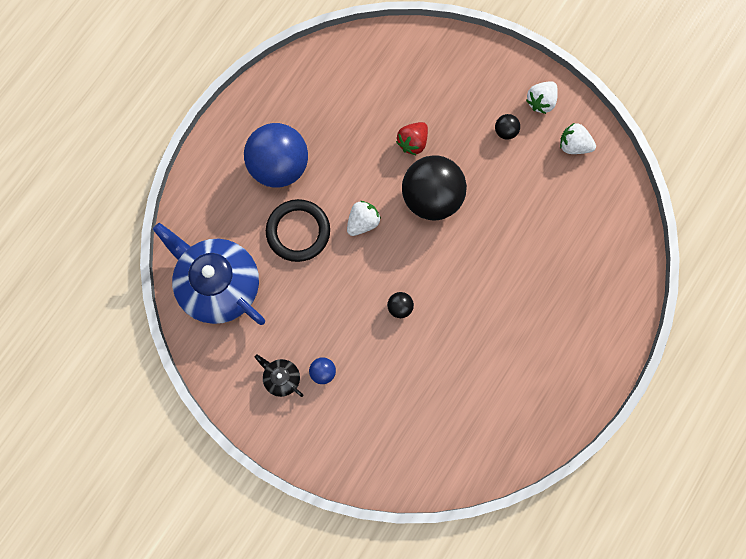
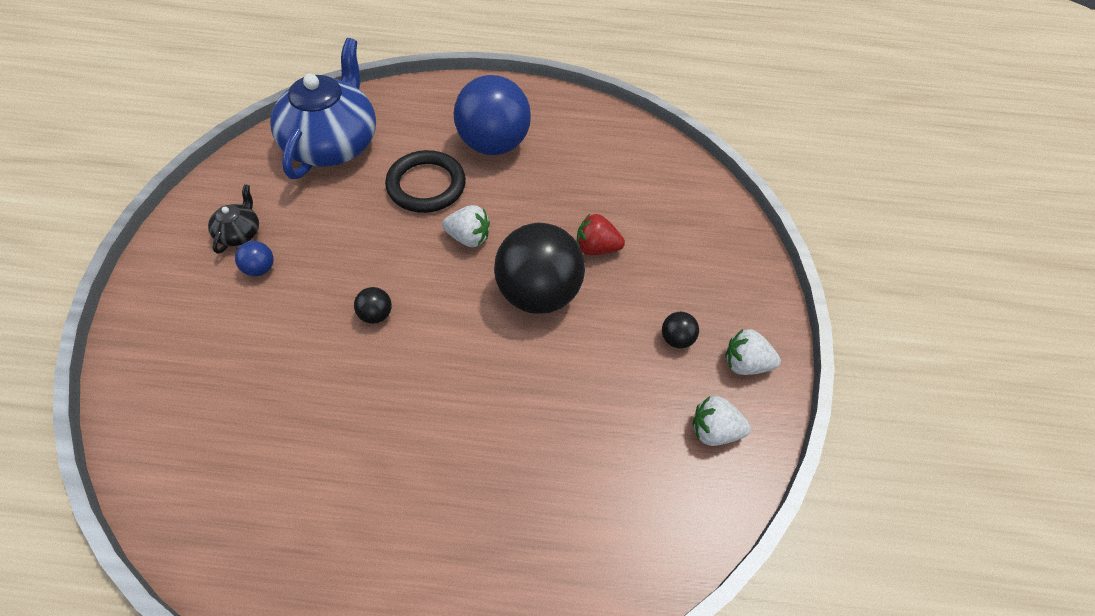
camera: 60 degrees right, 20 degrees down
white strawberry [560,123,596,154] -> white strawberry turned 75 degrees counterclockwise [693,396,751,446]

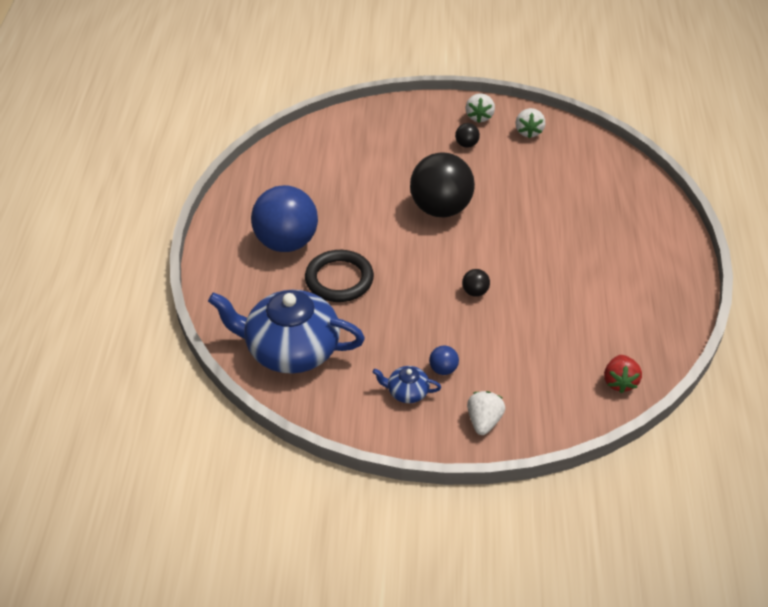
camera: 90 degrees left, 10 degrees down
black teapot [208,184,259,254] -> blue teapot [373,366,441,403]
white strawberry [442,205,490,247] -> white strawberry moved to [467,391,505,435]
red strawberry [577,214,625,255] -> red strawberry moved to [604,355,642,393]

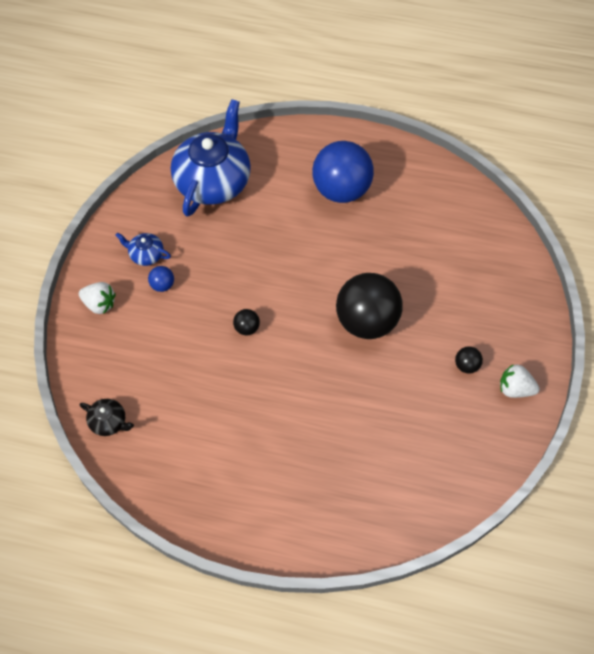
camera: 100 degrees right, 15 degrees up
black ring [305,250,374,302] -> none
blue teapot [373,366,441,403] -> blue teapot turned 90 degrees counterclockwise [115,233,171,266]
white strawberry [516,108,545,138] -> none
red strawberry [604,355,642,393] -> black teapot [80,399,134,436]

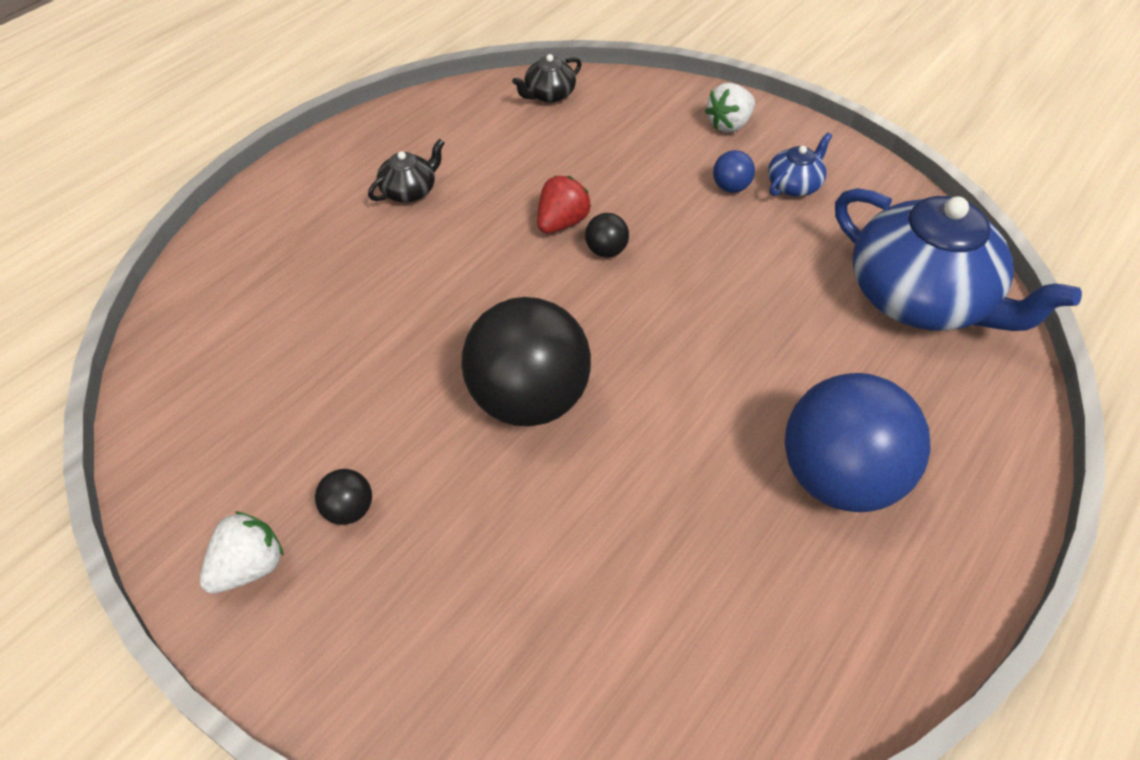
camera: 115 degrees right, 10 degrees down
none -> black teapot [368,139,445,202]
none -> red strawberry [537,176,591,233]

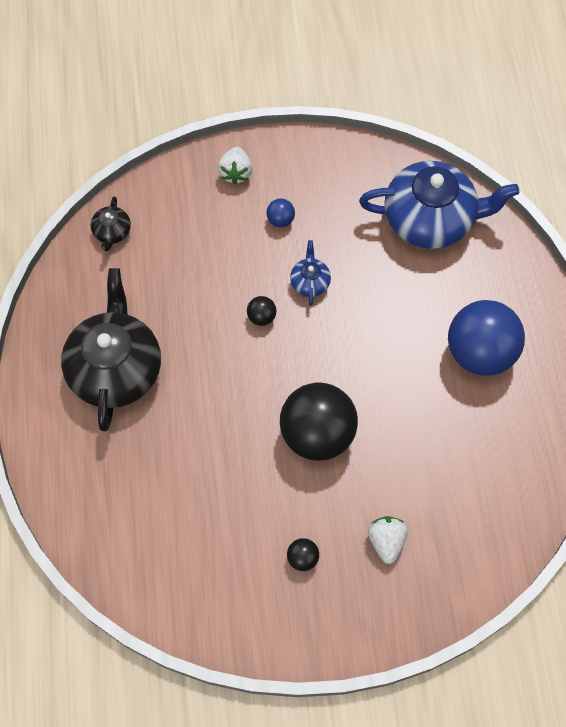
camera: 45 degrees left, 15 degrees up
white strawberry [200,511,284,594] -> white strawberry moved to [368,516,408,564]
black teapot [368,139,445,202] -> black teapot [61,268,161,431], size x2.33
red strawberry [537,176,591,233] -> none
blue teapot [768,132,832,196] -> blue teapot moved to [290,240,331,306]

